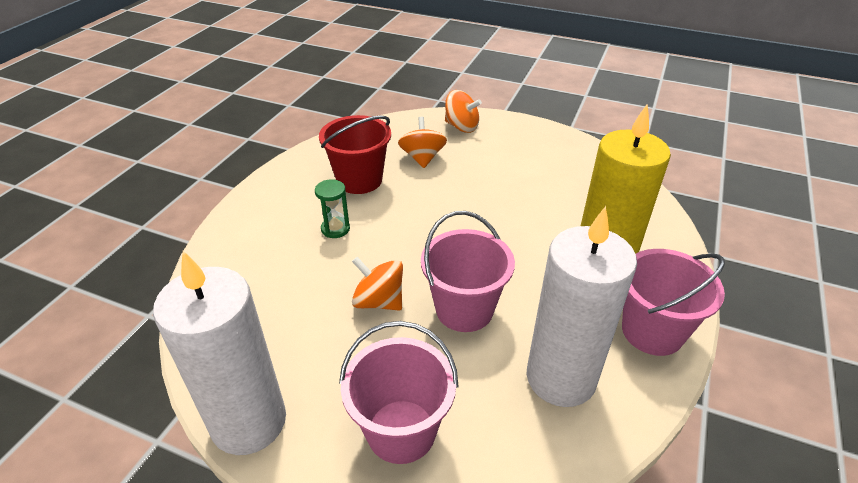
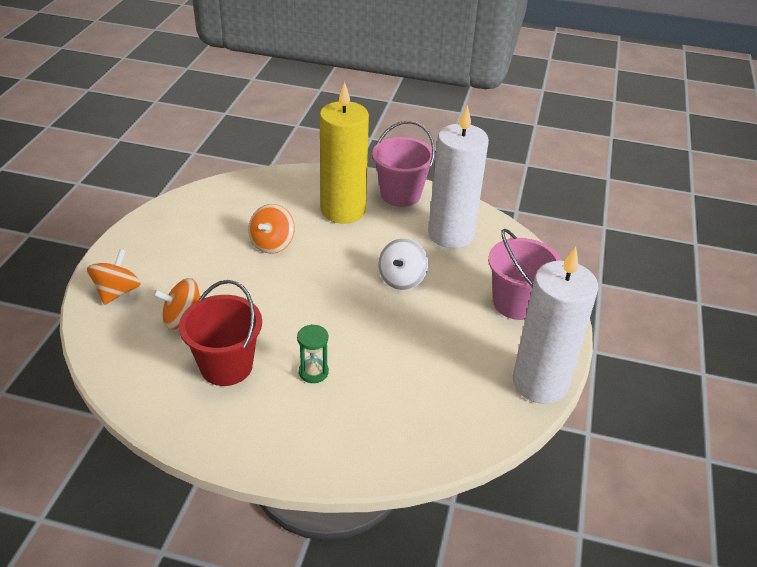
camera: 100 degrees left, 0 degrees up
orange spinning top [352,257,403,311] -> orange spinning top moved to [248,204,295,254]
pink bucket [421,211,515,332] -> white spinning top [378,238,428,290]

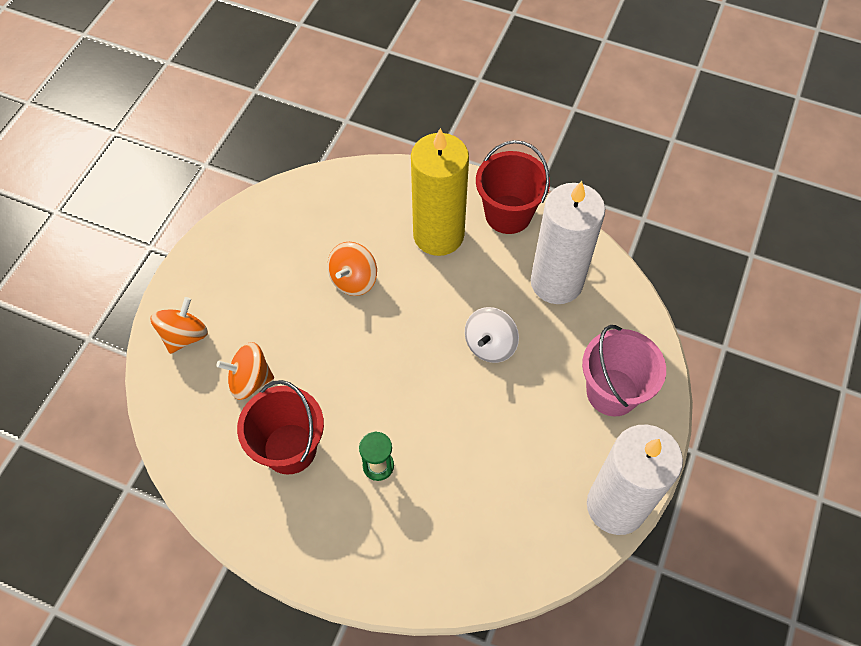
camera: 10 degrees right, 20 degrees up
pink bucket [372,121,435,207] -> red bucket [476,140,550,234]

